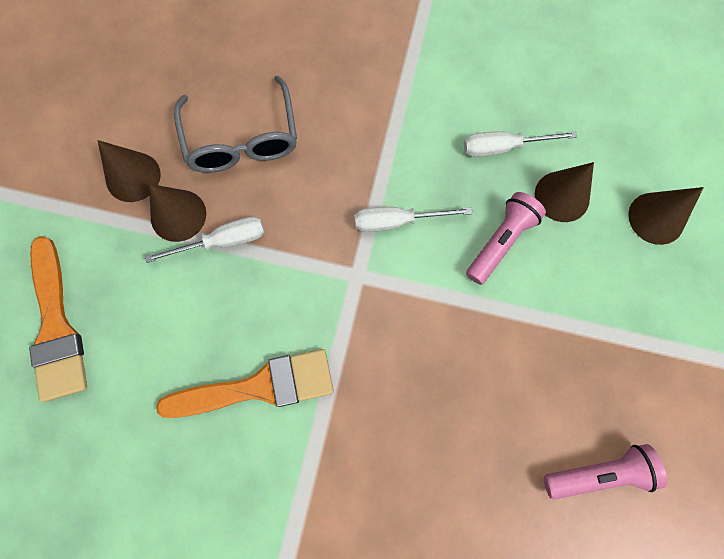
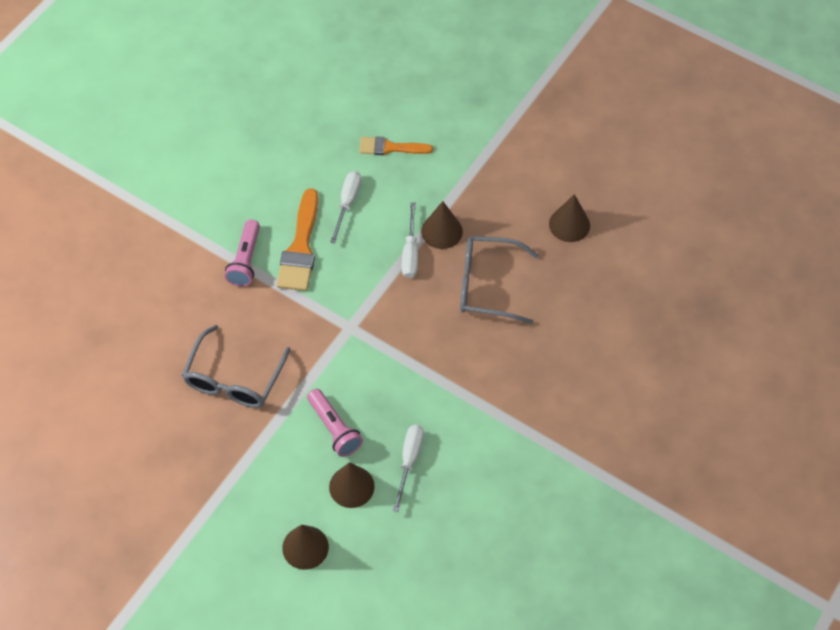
camera: 110 degrees right, 15 degrees down
orange brush [29,236,87,402] -> orange brush [359,136,433,155], size x0.64
brown cone [98,140,161,202] -> brown cone moved to [549,194,590,242]
white screwdriver [355,207,473,232] -> white screwdriver moved to [330,171,362,244]
pink flashlight [544,444,667,499] -> pink flashlight moved to [225,220,260,287]
none -> grey glasses [182,325,291,408]

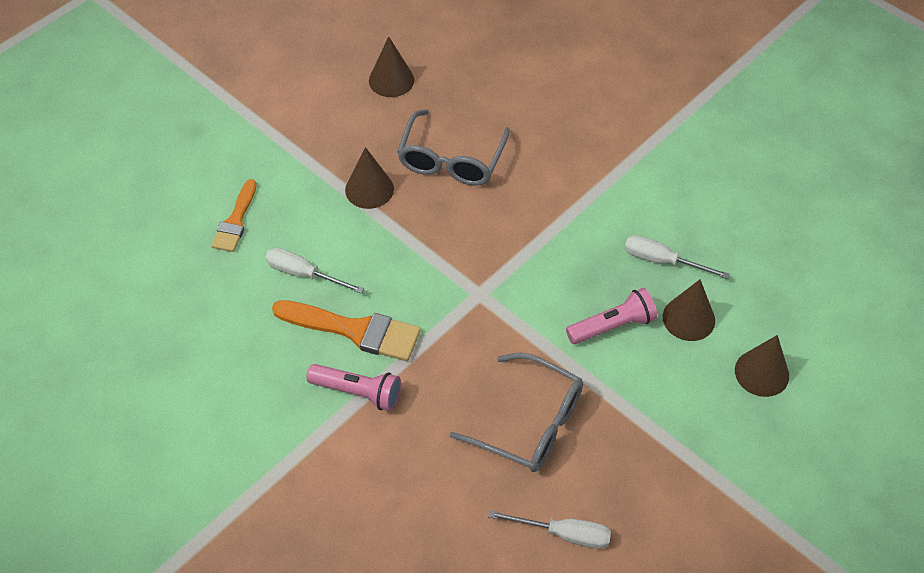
camera: 80 degrees left, 5 degrees down
white screwdriver [402,202,418,278] -> white screwdriver moved to [488,510,611,549]

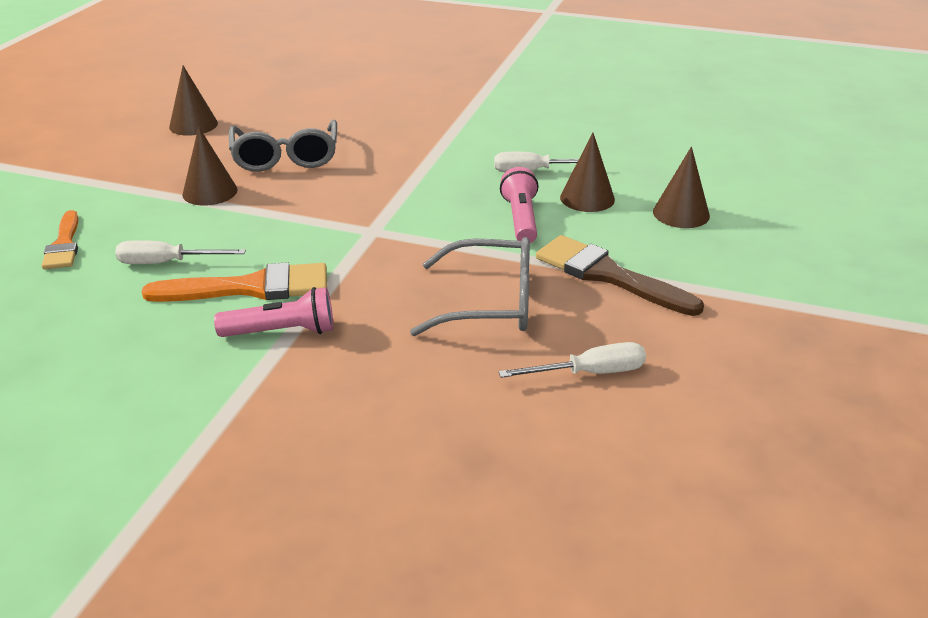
camera: 25 degrees left, 20 degrees down
pink flashlight [566,288,657,344] -> pink flashlight turned 45 degrees counterclockwise [500,167,539,243]
none -> brown brush [536,235,704,316]

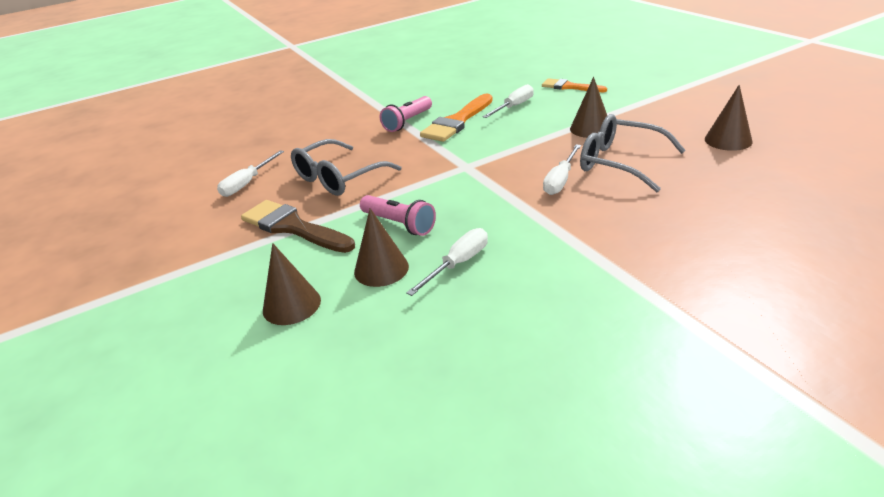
camera: 135 degrees right, 0 degrees up
brown brush [536,235,704,316] -> brown brush turned 135 degrees counterclockwise [241,200,355,253]
none -> white screwdriver [543,144,581,195]

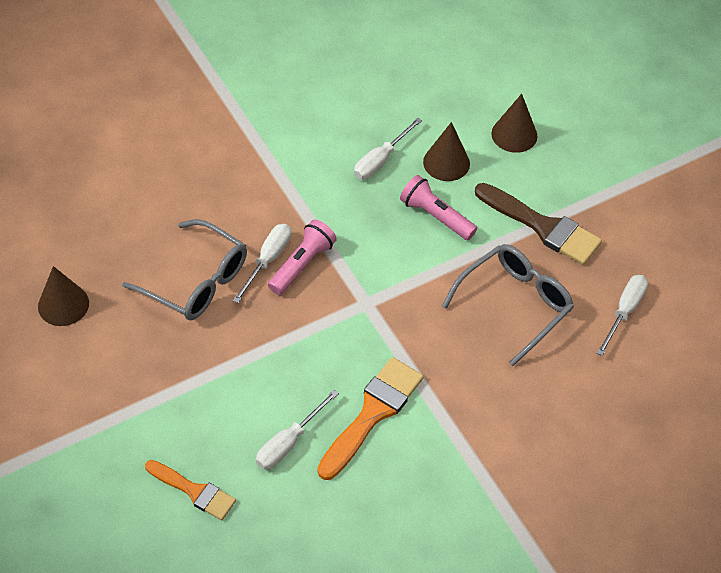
camera: 175 degrees right, 20 degrees up
pink flashlight [380,96,432,132] -> pink flashlight moved to [268,220,337,295]
brown cone [570,77,607,138] -> none

